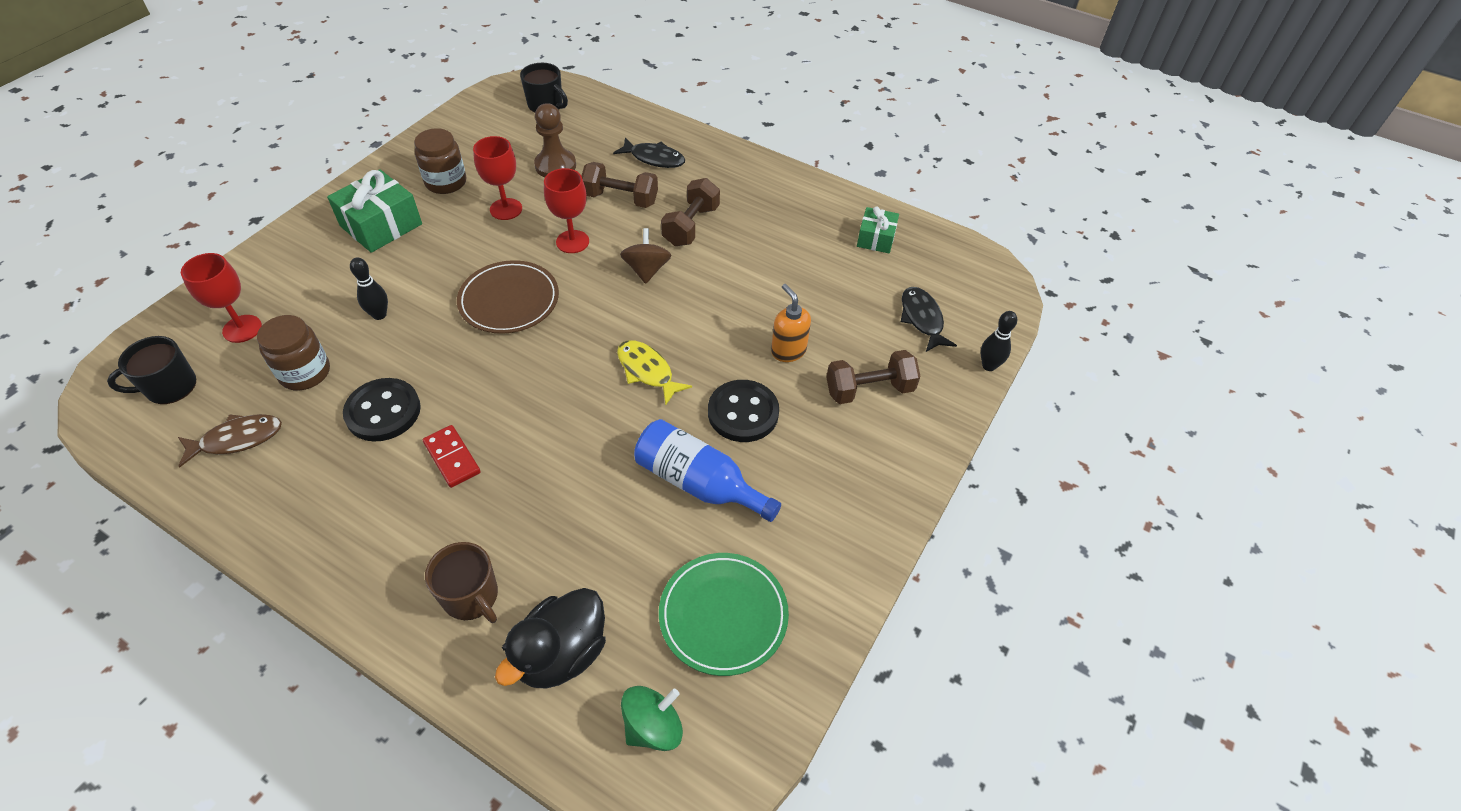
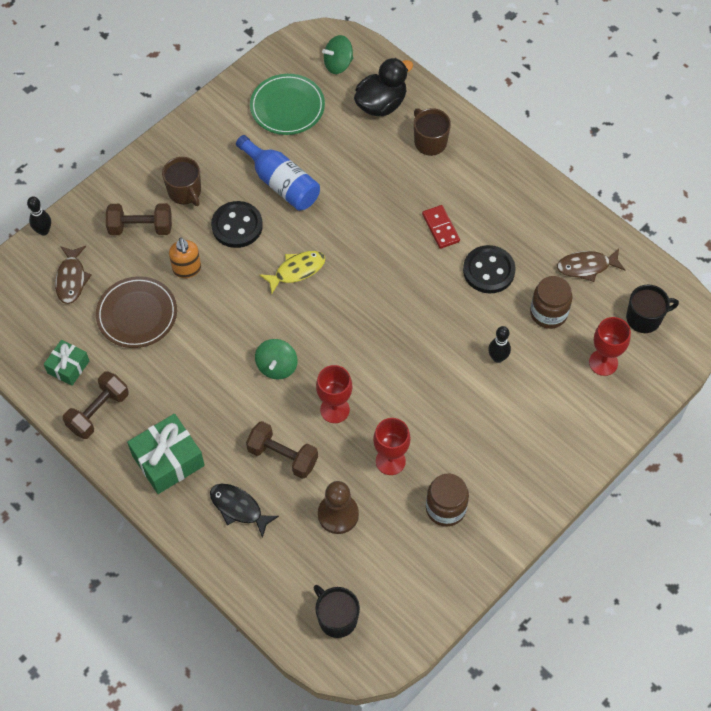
camera: 165 degrees left, 10 degrees up
green gift [327,169,422,253] -> green gift moved to [127,414,205,494]
brown plate [457,260,559,334] -> brown plate moved to [96,276,177,348]
yellow fish [617,340,692,406] -> yellow fish turned 90 degrees counterclockwise [259,251,325,294]
brown spinning top [620,228,671,284] -> green spinning top [255,339,297,380]
brown dumbbell [661,178,720,246] -> brown dumbbell moved to [63,371,129,439]
black fish [901,287,957,352] -> brown fish [55,246,92,304]
none -> brown mug [162,157,201,206]

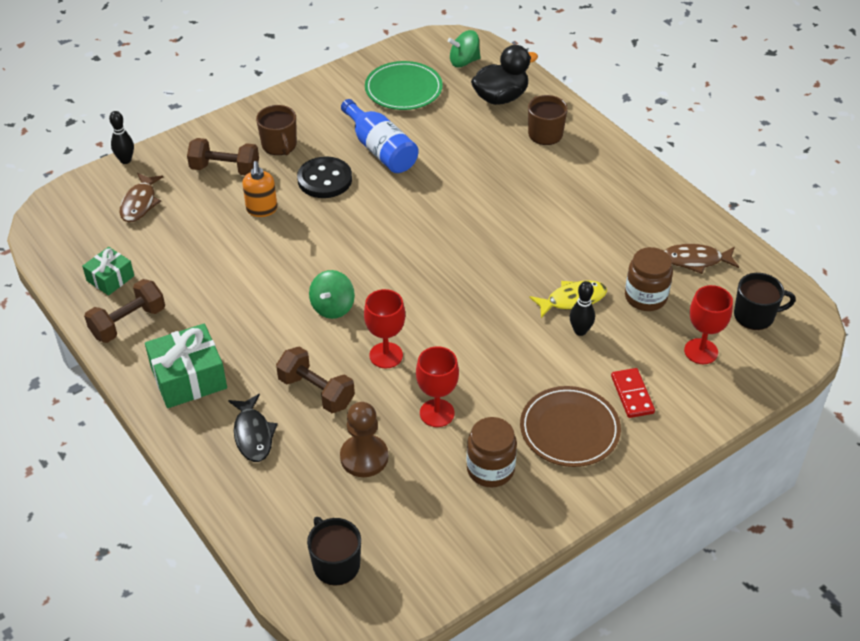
camera: 10 degrees right, 15 degrees down
brown plate [96,276,177,348] -> brown plate moved to [520,386,621,467]
black fish [210,484,279,538] -> black fish turned 150 degrees counterclockwise [228,394,278,462]
yellow fish [259,251,325,294] -> yellow fish moved to [530,280,607,318]
red domino [422,205,460,249] -> red domino moved to [611,368,655,418]
black button [463,245,516,293] -> none

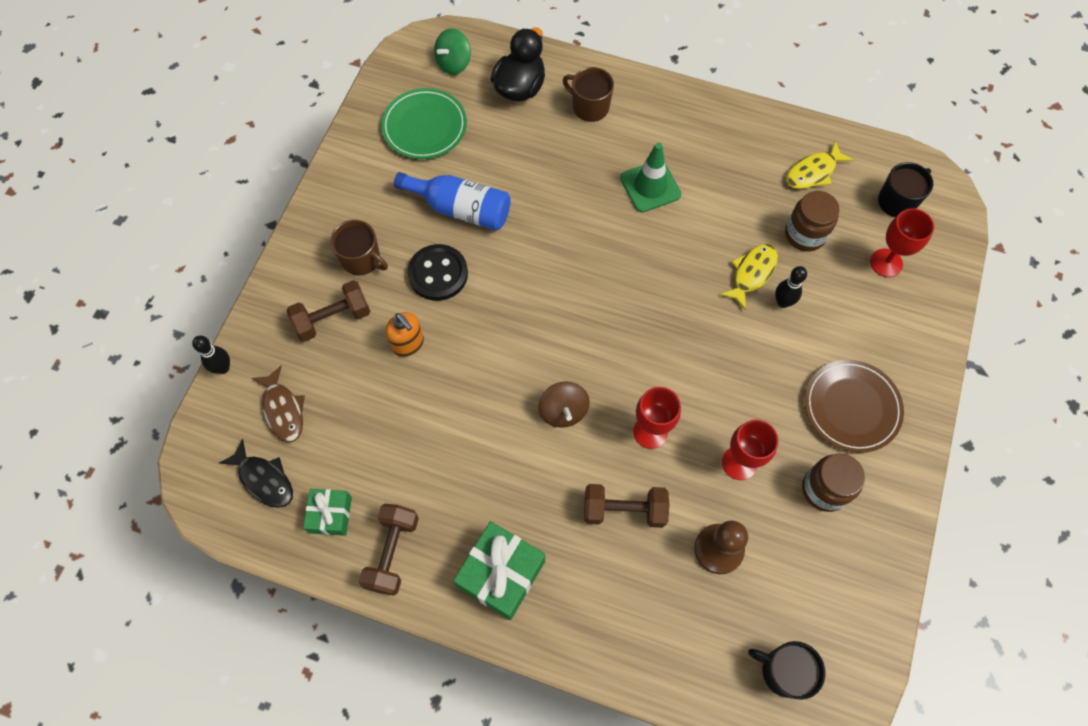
camera: 35 degrees left, 20 degrees up
black fish [228,394,278,462] -> black fish moved to [219,439,293,508]
green spinning top [309,270,355,319] -> brown spinning top [538,381,590,428]
red domino [611,368,655,418] -> none
brown fish [664,244,739,274] -> yellow fish [786,141,853,189]
none -> green traffic cone [620,143,681,212]

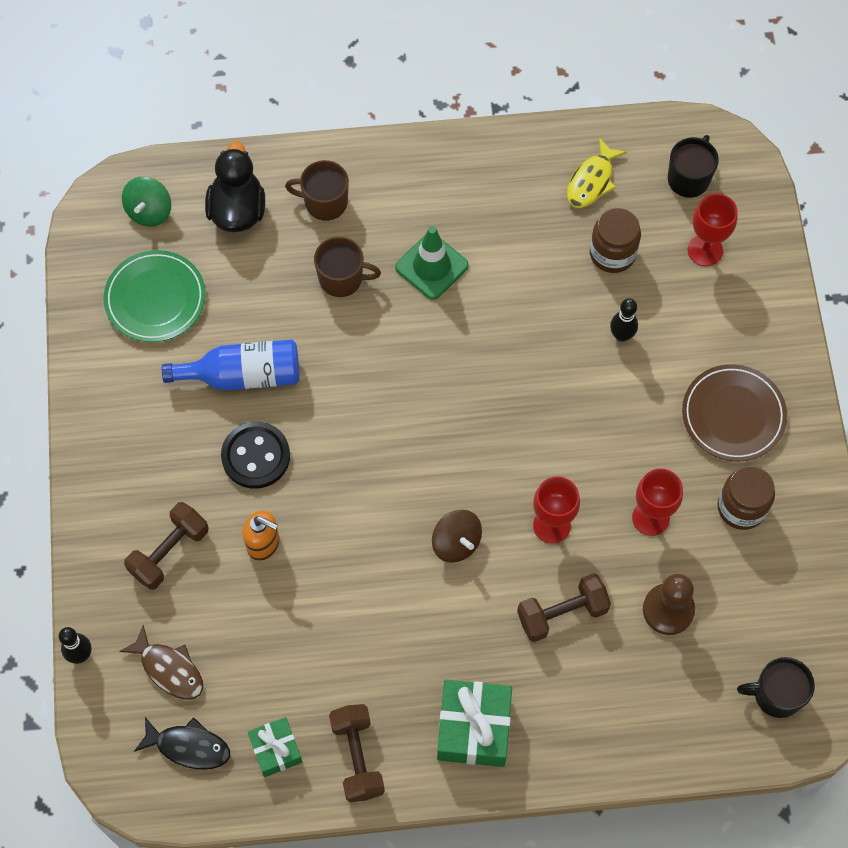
camera: 25 degrees left, 0 degrees up
brown mug [330,220,388,275] -> brown mug moved to [314,237,381,297]
yellow fish [720,244,778,310] -> none

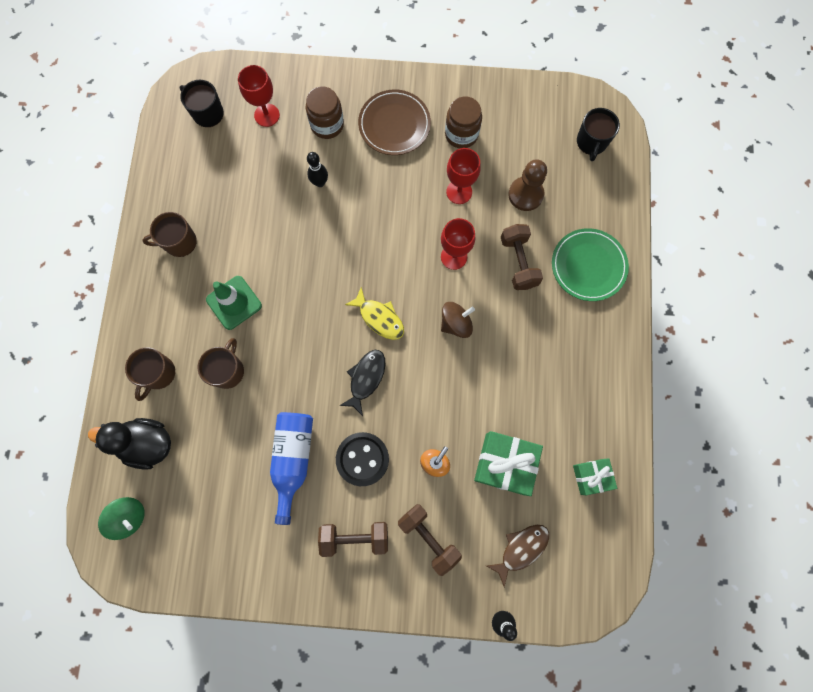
camera: 80 degrees left, 10 degrees up
green plate [104,250,205,342] -> green plate moved to [552,228,629,301]
black fish [134,717,230,769] -> black fish moved to [339,350,386,416]
brown dumbbell [329,704,385,802] -> brown dumbbell moved to [318,522,388,557]
green gift [437,680,512,767] -> green gift moved to [474,431,543,496]
yellow fish [567,138,627,208] -> yellow fish moved to [345,287,404,340]
brown jar [590,208,641,273] -> brown jar moved to [306,87,344,139]
none -> brown mug [142,212,197,257]

